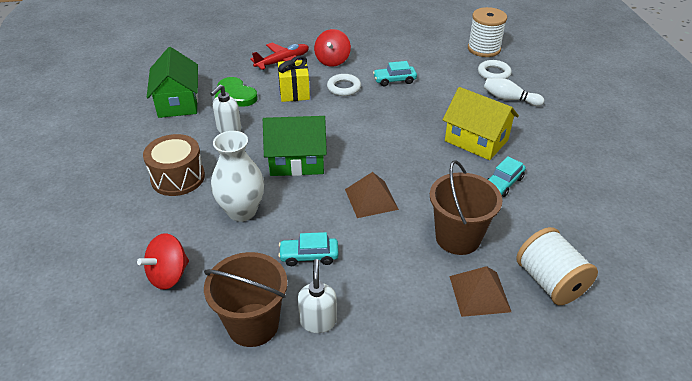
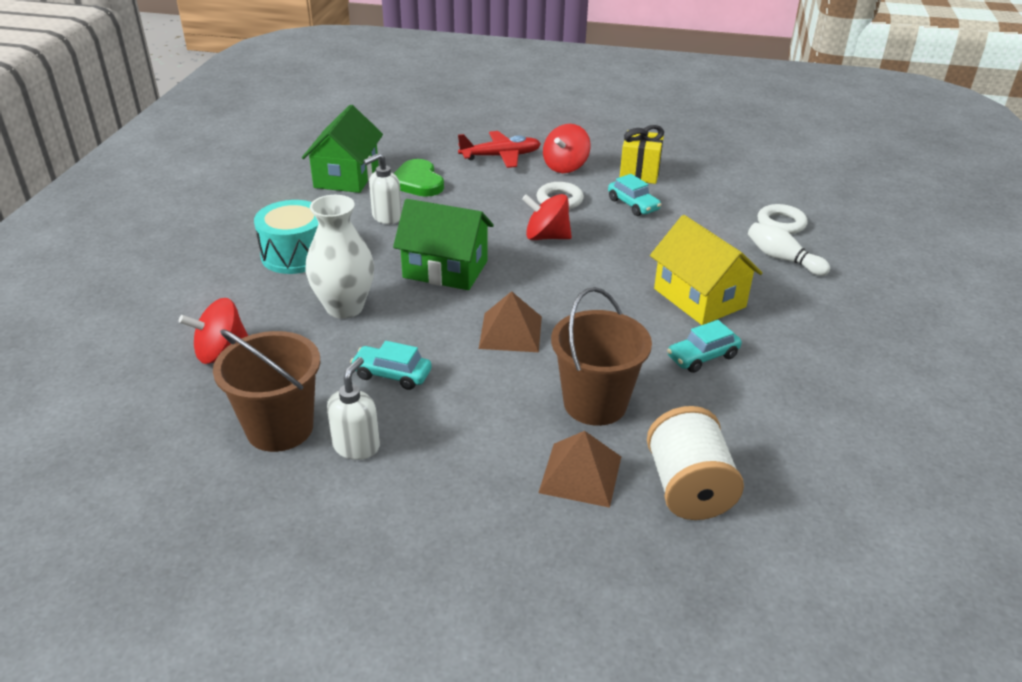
camera: 20 degrees right, 5 degrees down
brown drum [143,134,205,196] -> turquoise drum [254,200,319,274]
yellow gift [278,55,310,102] -> yellow gift moved to [620,125,664,184]
turquoise car [373,61,417,86] -> turquoise car turned 135 degrees counterclockwise [608,174,662,216]
white spool [468,7,507,57] -> none
none -> red spinning top [522,194,572,240]

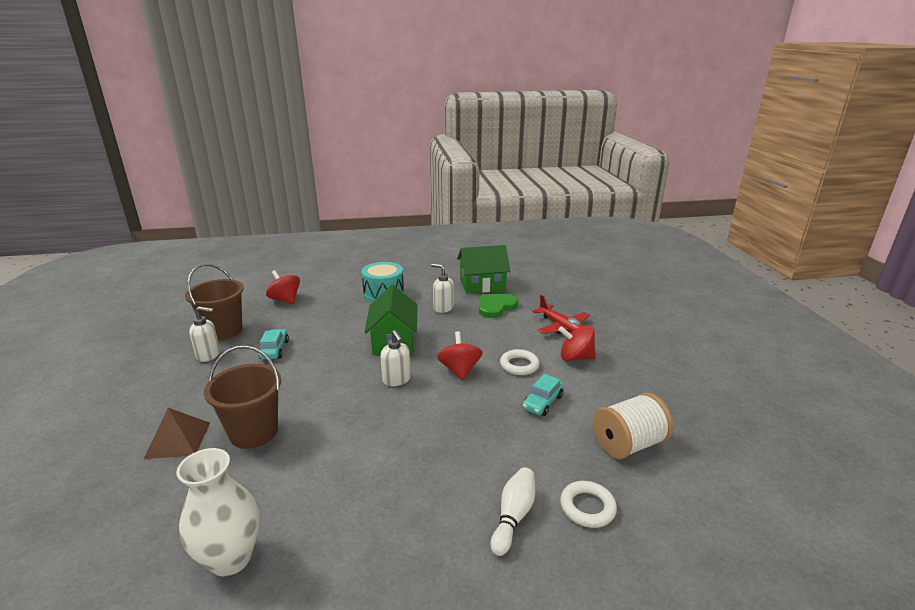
camera: 70 degrees right, 10 degrees down
white vase [305,195,374,319] -> white vase moved to [176,448,260,576]
brown pyramid [479,291,542,352] -> none
yellow gift [620,125,664,184] -> none
white spool [647,406,744,520] -> white spool moved to [593,392,673,459]
yellow house [650,215,763,325] -> none
turquoise car [667,320,742,373] -> none
none -> white soap dispenser [380,330,411,386]

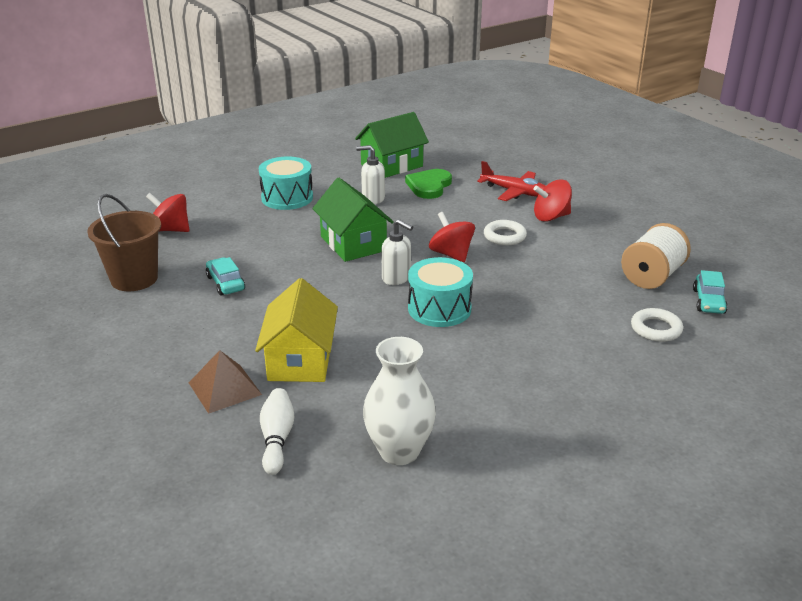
camera: 25 degrees left, 5 degrees up
white soap dispenser [189,307,220,362] -> none
brown bucket [204,345,281,449] -> yellow house [255,278,338,382]
white bowling pin [490,467,535,556] -> white bowling pin moved to [260,388,294,475]
turquoise car [522,374,564,416] -> turquoise car moved to [693,270,728,314]
none -> turquoise drum [408,257,473,327]

